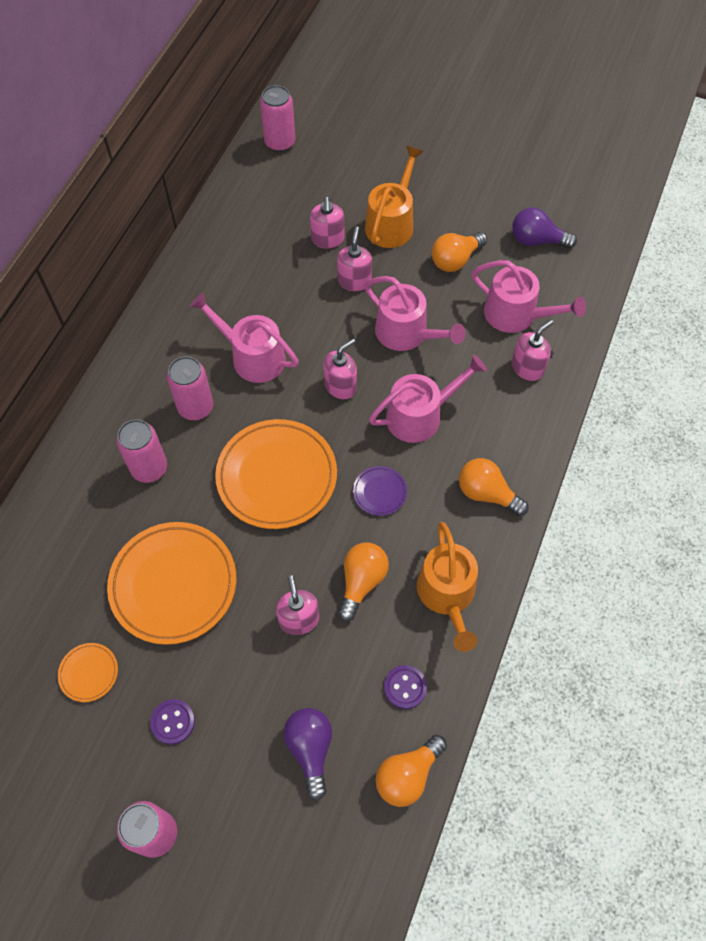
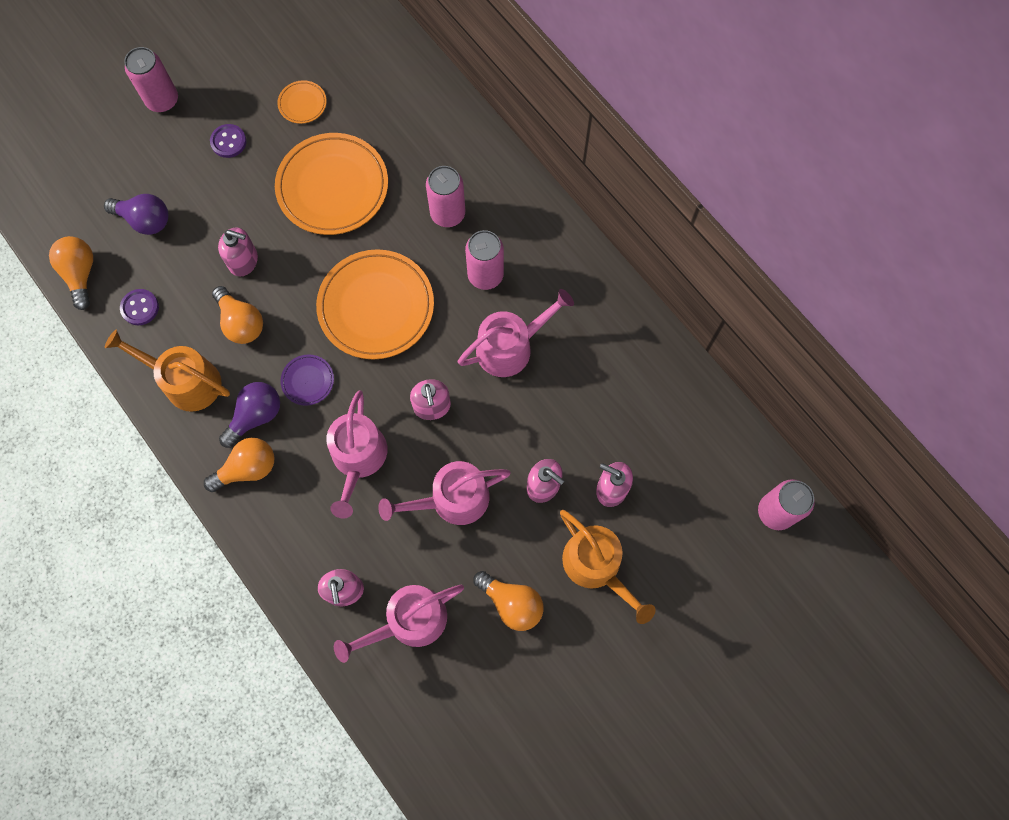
camera: 120 degrees right, 10 degrees up
orange light bulb [432,232,487,272] -> orange light bulb turned 135 degrees clockwise [473,571,544,631]
purple light bulb [512,208,577,248] -> purple light bulb moved to [219,382,280,448]

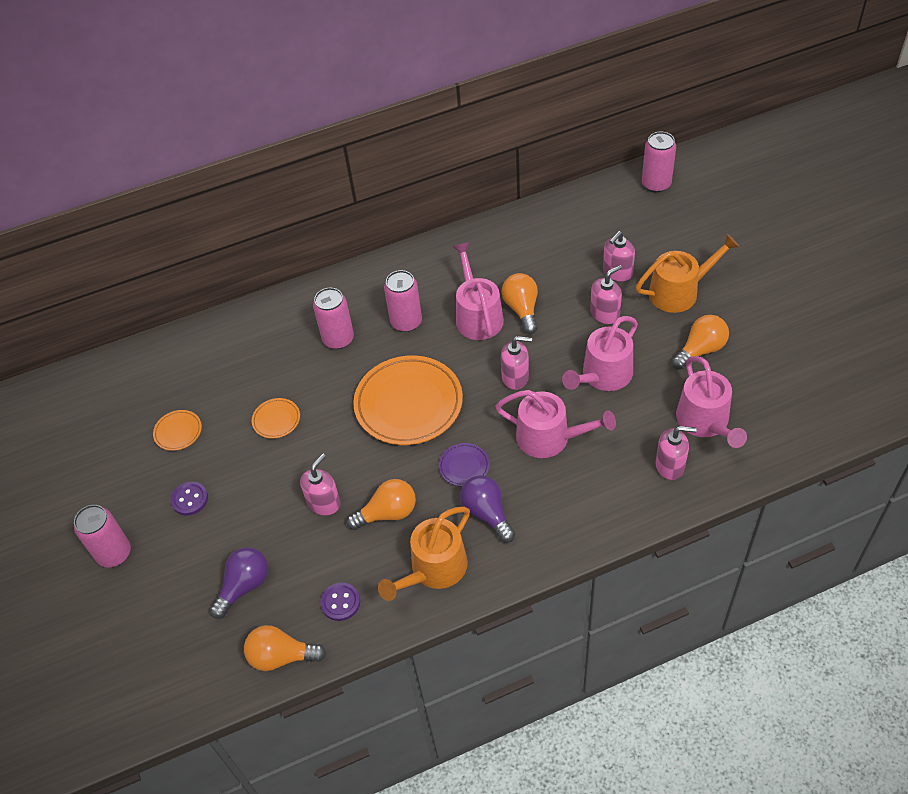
camera: 70 degrees left, 20 degrees down
orange light bulb [204,438,274,492] -> orange light bulb moved to [502,273,538,334]
orange plate [275,133,388,235] -> orange plate [252,398,300,438], size x0.45
pink watering can [378,461,511,525] -> pink watering can turned 45 degrees clockwise [562,316,638,391]

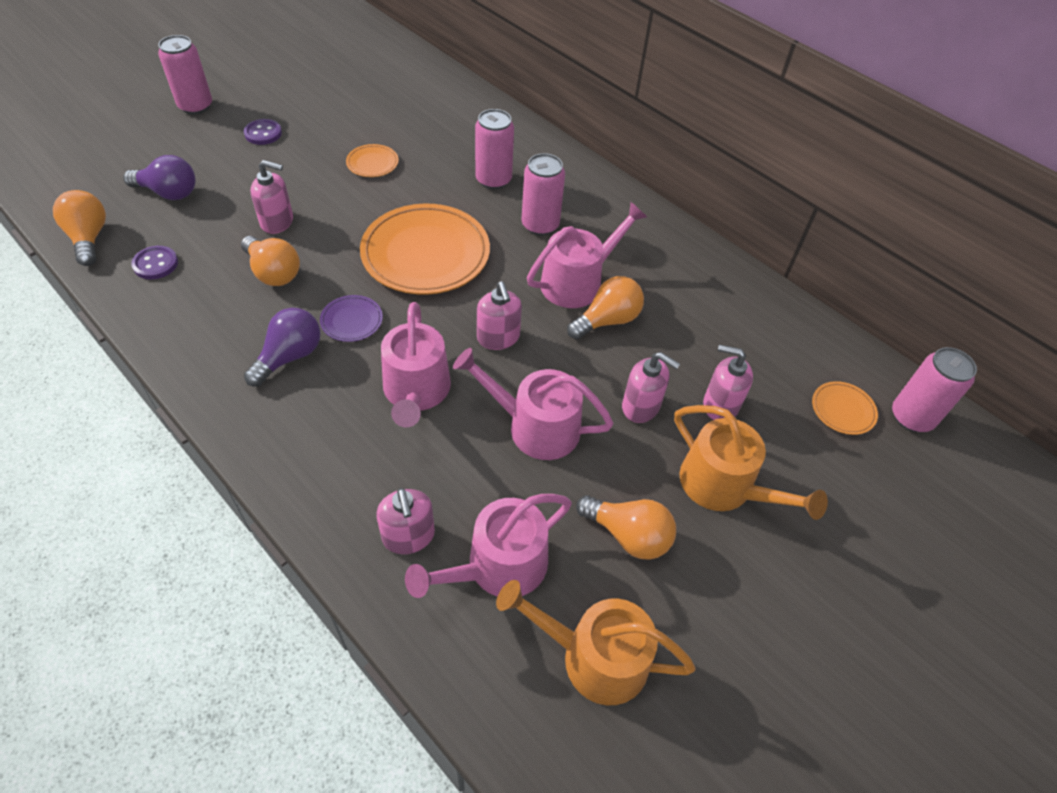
camera: 60 degrees right, 0 degrees up
orange plate [153,410,202,451] -> orange plate moved to [812,381,878,435]
orange watering can [378,507,470,601] -> orange watering can moved to [496,580,696,705]

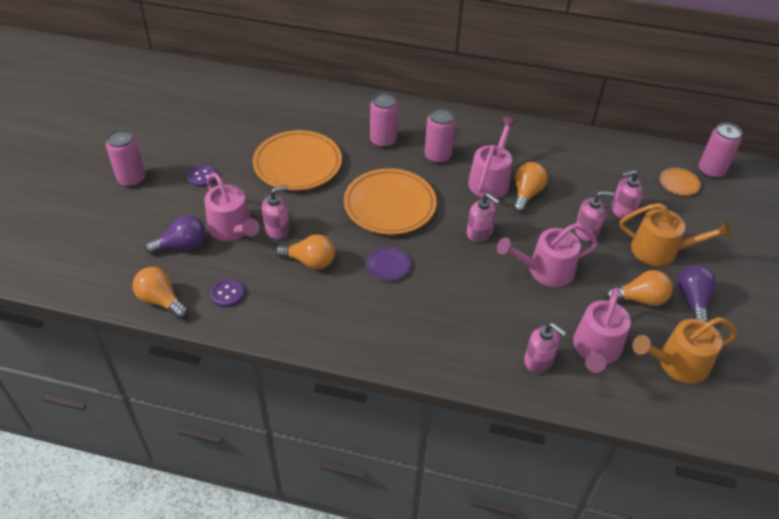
camera: 30 degrees left, 5 degrees down
purple light bulb [244,308,321,387] -> purple light bulb moved to [678,265,716,322]
orange plate [346,144,398,177] -> orange plate [253,130,342,191], size x2.24
pink watering can [381,302,451,428] -> pink watering can moved to [204,172,259,241]

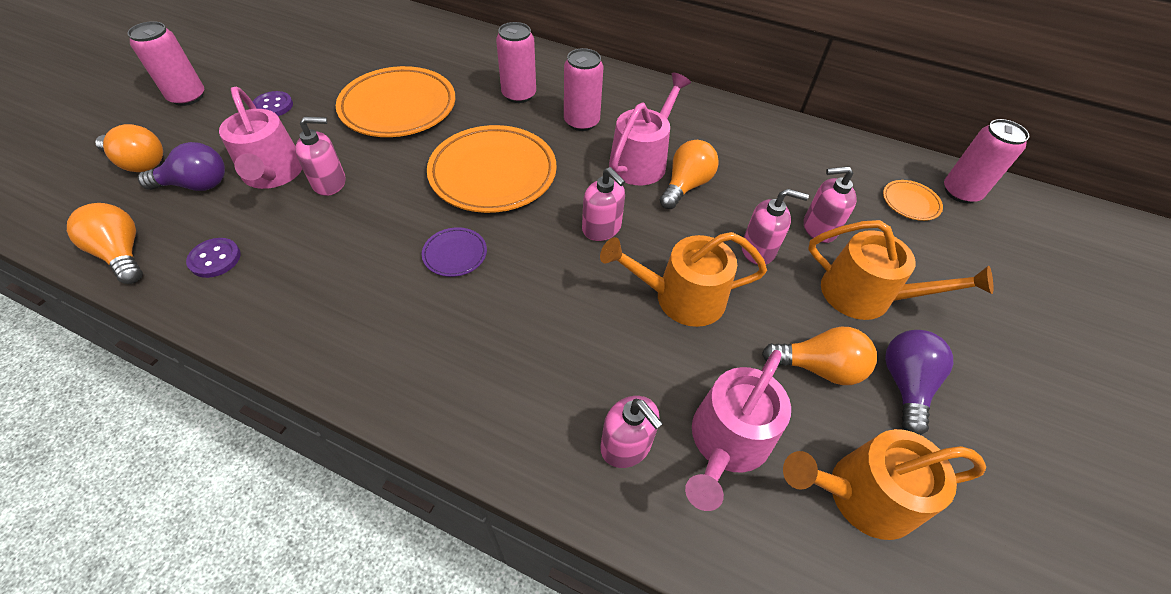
camera: 10 degrees right, 5 degrees up
orange light bulb [275,234,335,269] -> orange light bulb moved to [95,124,163,172]
pink watering can [497,224,598,287] -> orange watering can [600,232,767,327]

